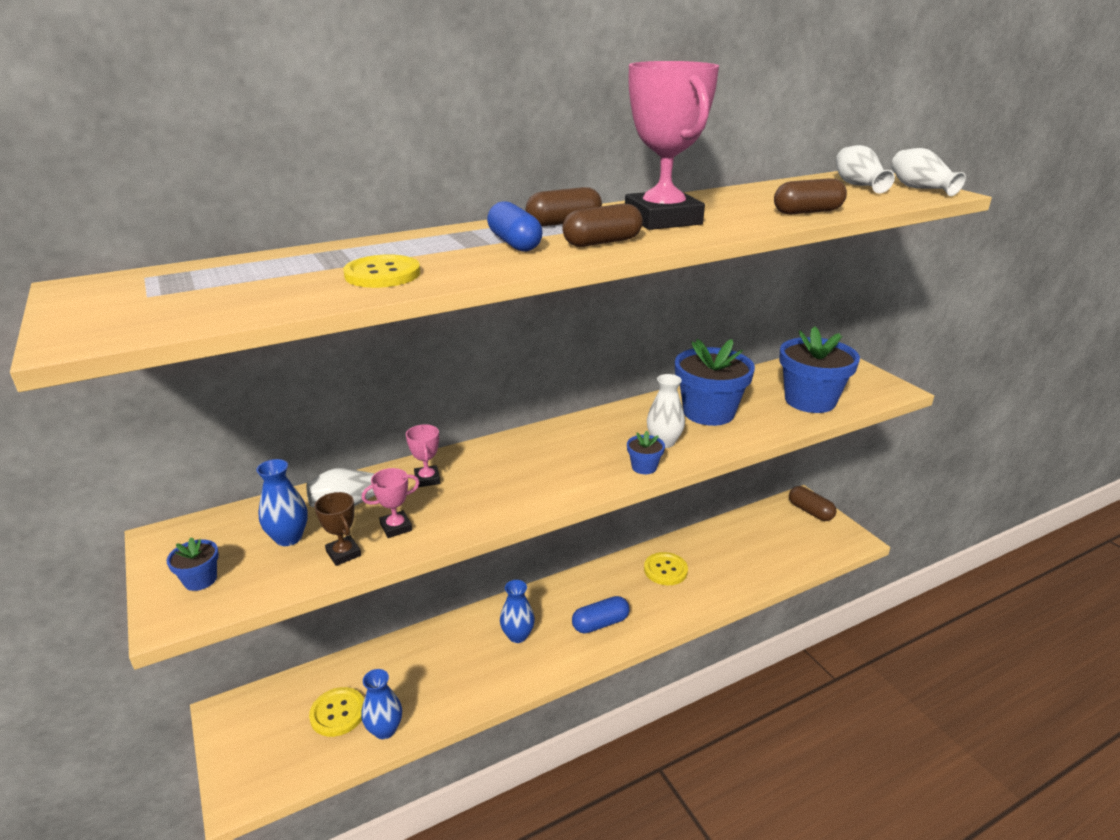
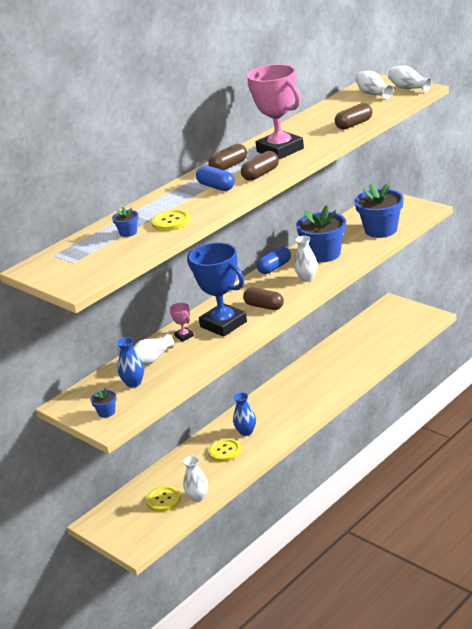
camera: 15 degrees left, 0 degrees up
brown trophy [314,492,361,566] -> none
blue vase [361,669,402,739] -> white vase [183,456,208,502]
pink trophy [362,468,420,538] -> none
blue capsule [572,596,630,633] -> blue capsule moved to [257,247,291,274]
blue flower pot [627,431,665,474] -> blue flower pot moved to [112,207,139,237]
yellow button [644,552,688,585] -> yellow button moved to [208,438,241,462]
brown capsule [789,486,837,521] -> brown capsule moved to [243,288,284,310]
none -> blue trophy [187,243,247,337]

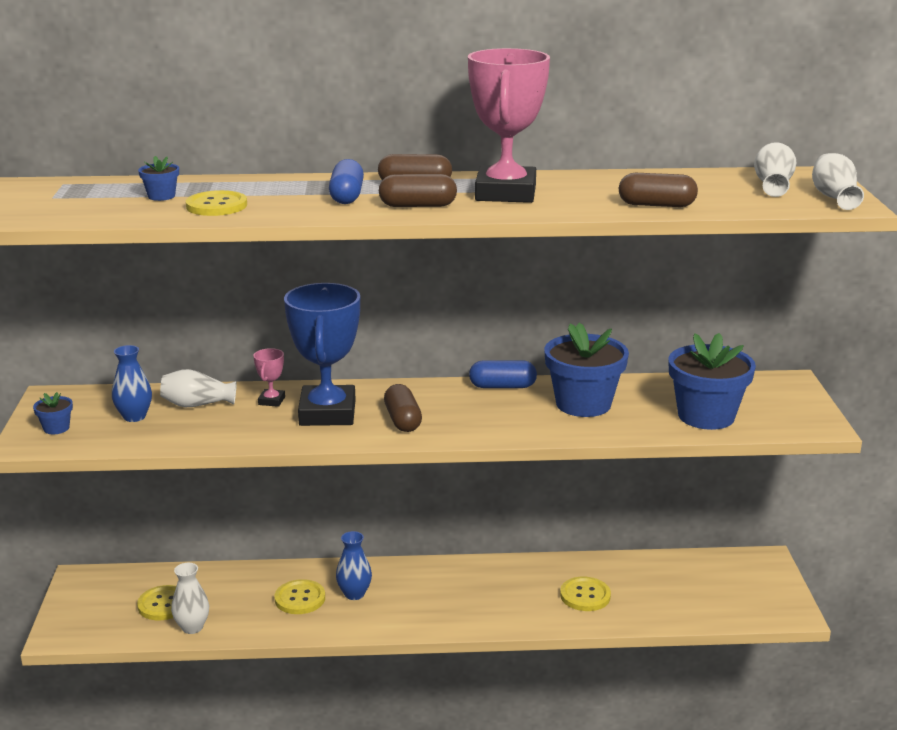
camera: 40 degrees right, 5 degrees down
white vase [294,236,318,282] -> none
none -> yellow button [560,577,611,611]

